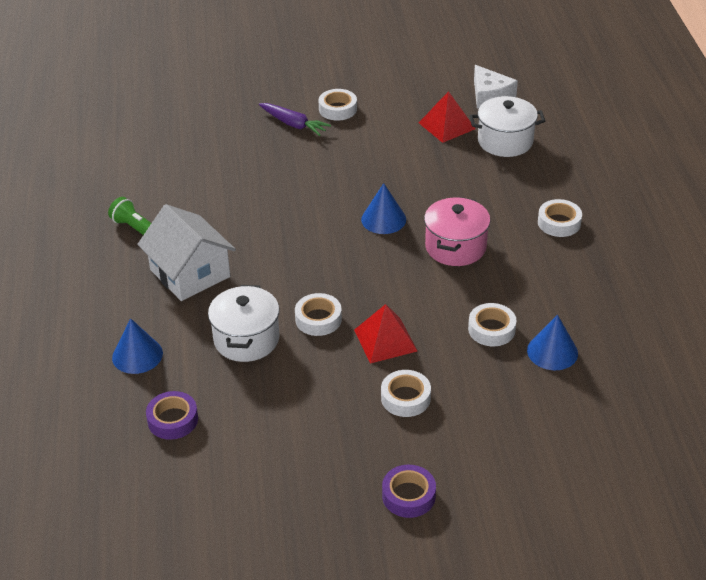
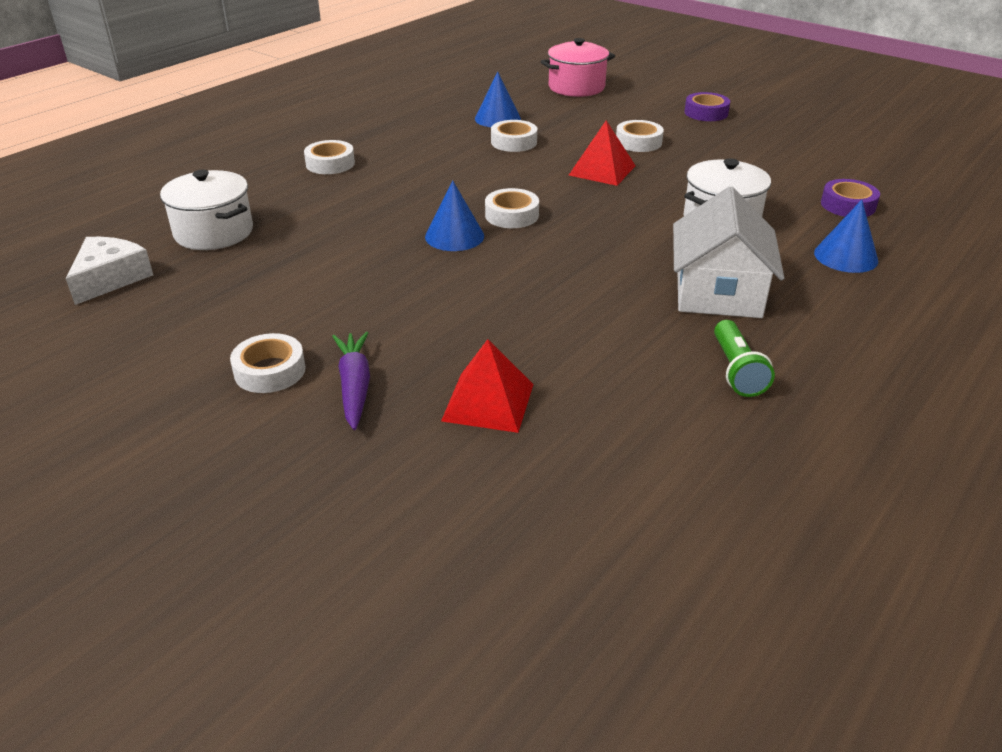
camera: 135 degrees left, 5 degrees down
white tape [295,293,342,336] -> white tape moved to [485,188,539,228]
red pyramid [419,91,476,143] -> red pyramid moved to [441,339,533,433]
pink pot [424,197,491,266] -> pink pot moved to [540,38,615,97]

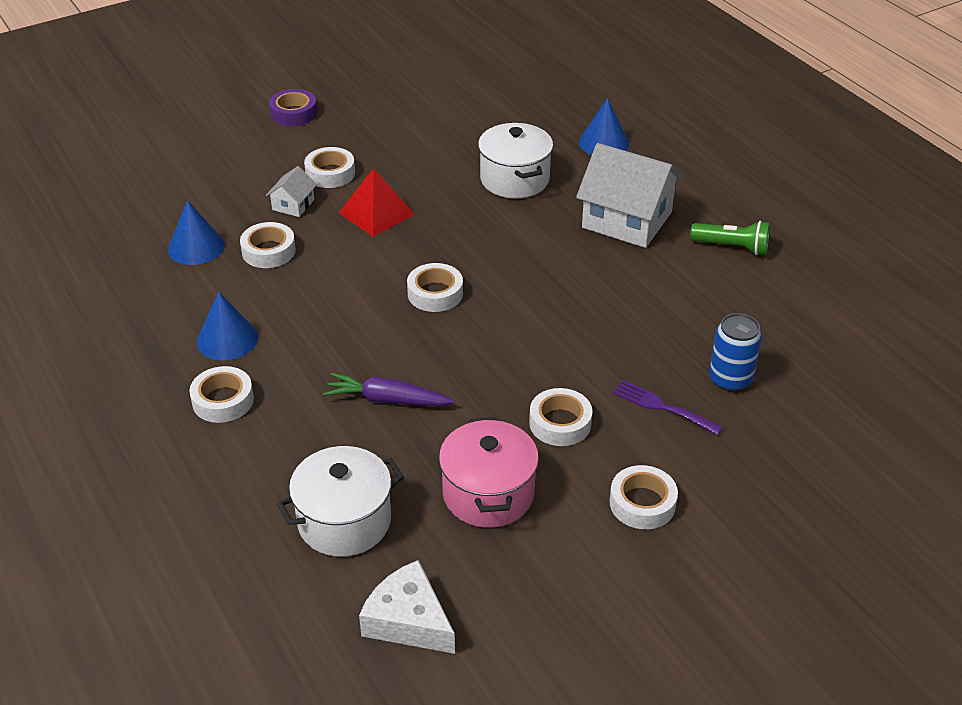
camera: 70 degrees left, 5 degrees up
purple carrot [332,332,370,430] -> purple carrot moved to [323,373,455,406]
blue cone [425,180,484,251] -> blue cone moved to [197,292,258,361]
red pyramid [441,339,533,433] -> blue can [709,313,762,392]
pink pot [540,38,615,97] -> pink pot moved to [439,417,539,528]
purple tape [821,179,880,217] -> none
none -> white house [266,166,317,217]
none -> white tape [529,388,592,446]
none -> purple fork [613,380,723,435]

